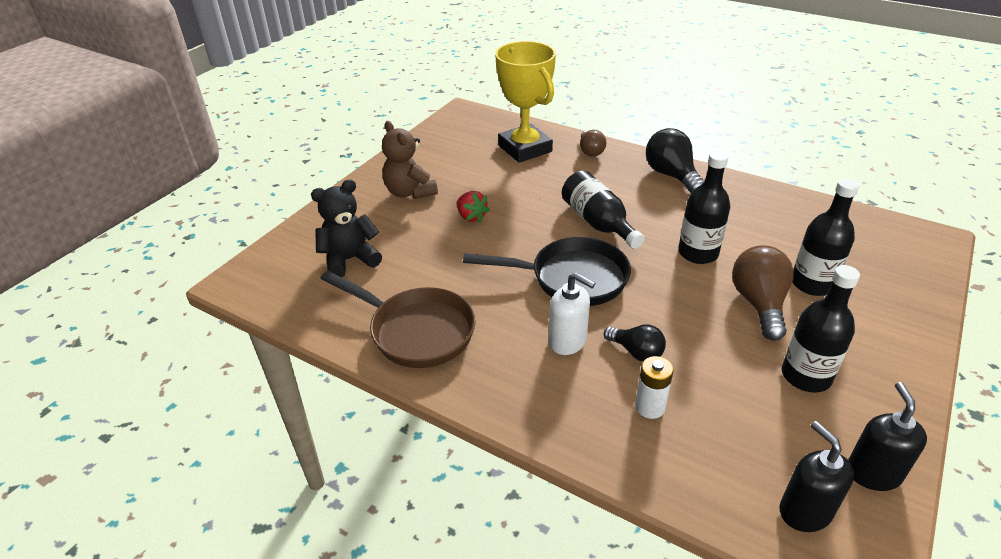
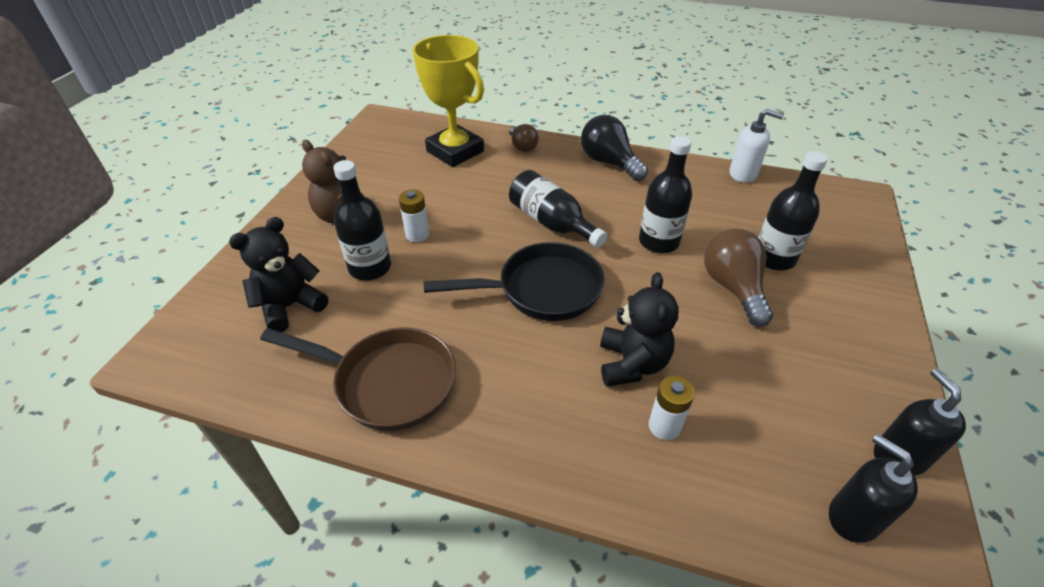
camera: 15 degrees left, 5 degrees up
red strawberry [457,191,490,223] -> white battery [399,190,429,242]
white soap dispenser [549,272,595,355] -> white soap dispenser moved to [730,109,784,183]
black light bulb [604,324,666,362] -> black teddy bear [600,272,679,387]
black bottle [782,265,860,393] -> black bottle moved to [333,160,391,280]

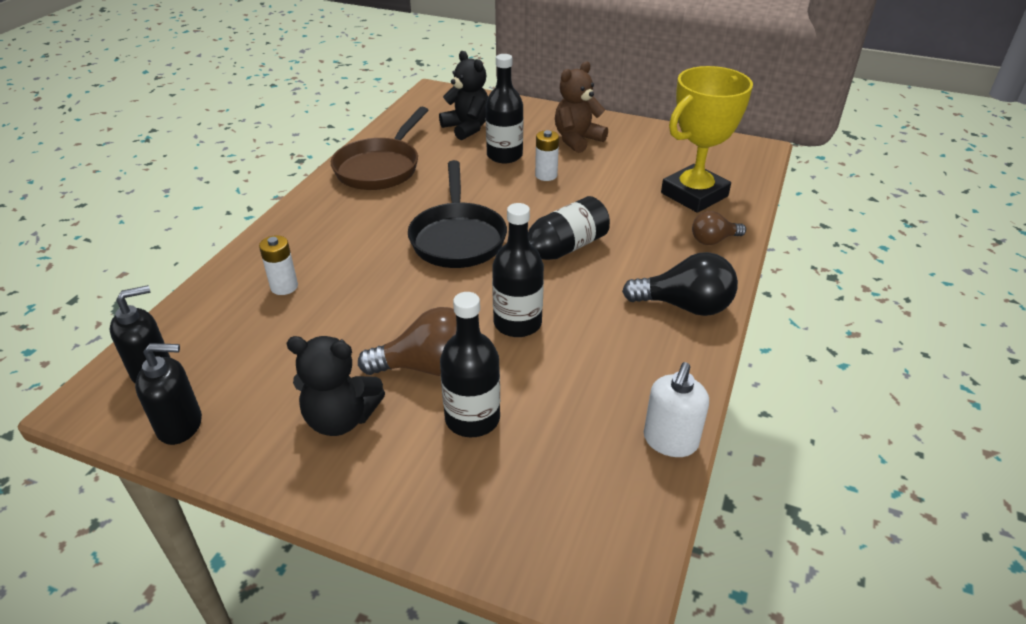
camera: 95 degrees right, 5 degrees down
black light bulb [581,115,648,181] -> black light bulb turned 45 degrees clockwise [622,252,738,316]
black teddy bear [600,272,679,387] -> black teddy bear moved to [286,336,385,436]

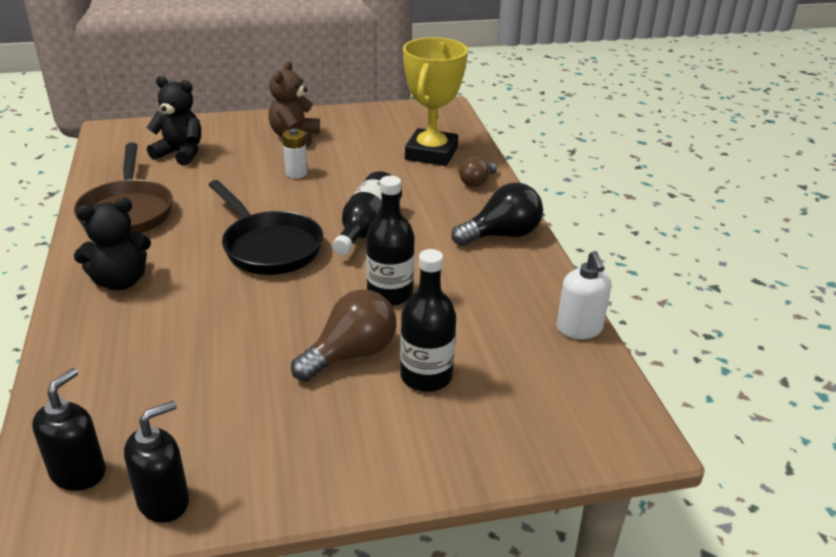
camera: 35 degrees left, 5 degrees down
white battery [259,235,298,295] -> none
black teddy bear [286,336,385,436] -> black teddy bear moved to [74,197,151,290]
black bottle [486,54,523,163] -> none

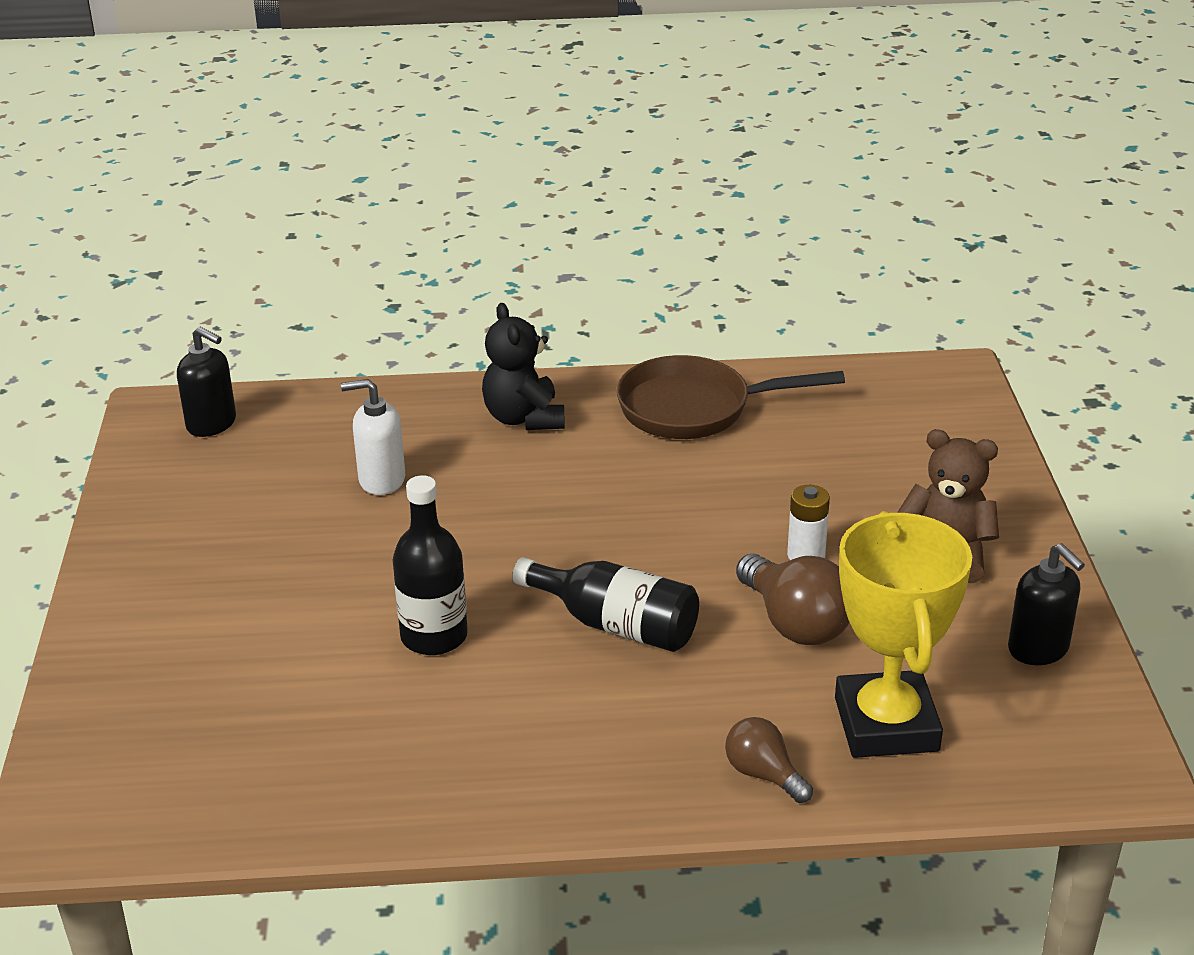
camera: 100 degrees right, 0 degrees up
black soap dispenser [124,400,189,523] -> black soap dispenser moved to [1008,543,1085,665]
black teddy bear [146,76,201,166] -> none
black pan [208,180,323,275] -> none
brown light bulb [291,290,396,382] -> brown light bulb moved to [736,554,850,645]
black bottle [400,249,456,392] -> none
yellow trophy [403,38,468,166] -> yellow trophy turned 60 degrees clockwise [835,511,972,758]
black light bulb [451,183,543,246] -> none
white soap dispenser [556,251,611,339] -> white soap dispenser moved to [341,379,405,495]

